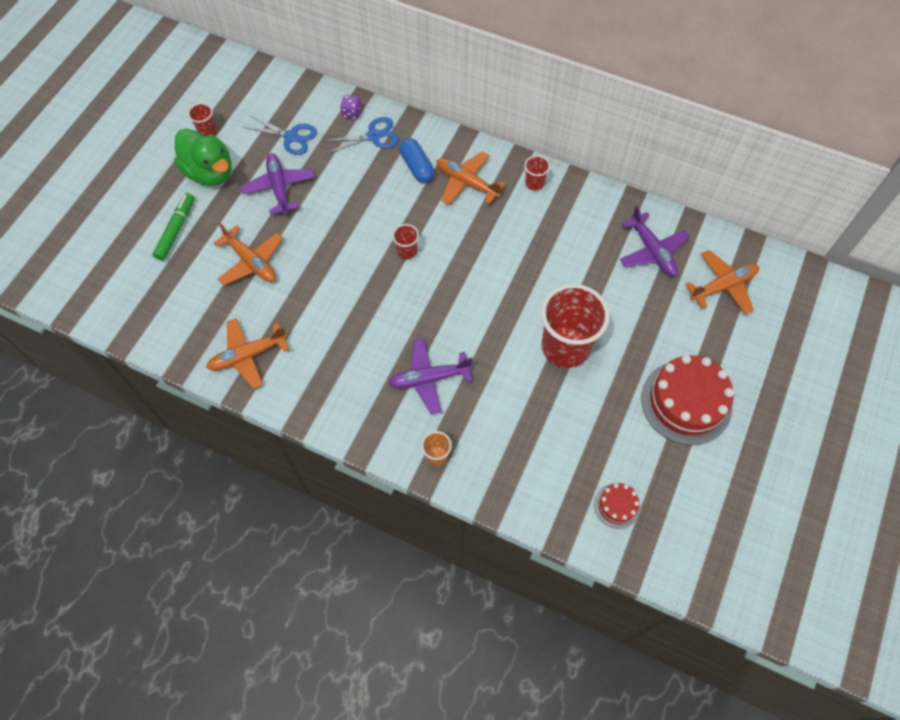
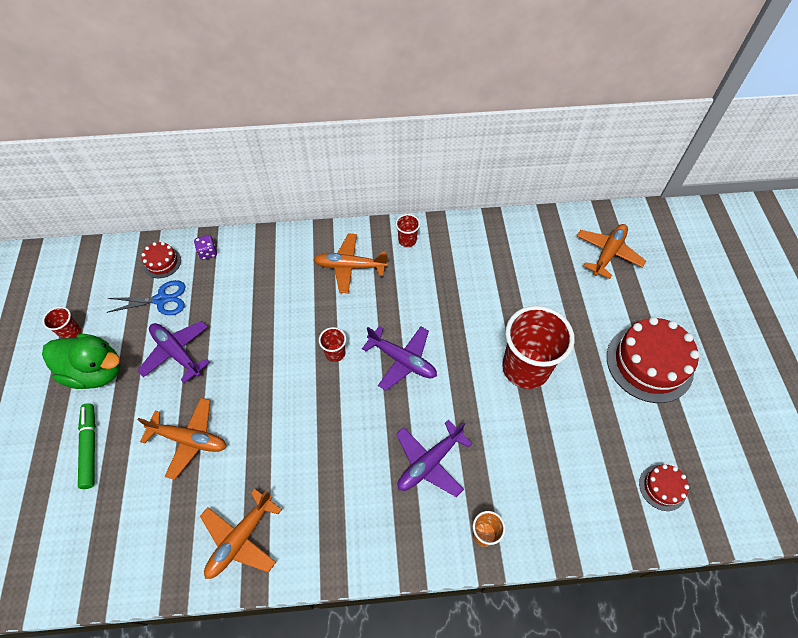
camera: 30 degrees left, 5 degrees down
blue scissors [325,117,399,154] -> none
blue capsule [399,138,434,183] -> none
purple plane [620,206,690,276] -> purple plane moved to [362,326,437,391]
none -> red cake [142,242,181,278]

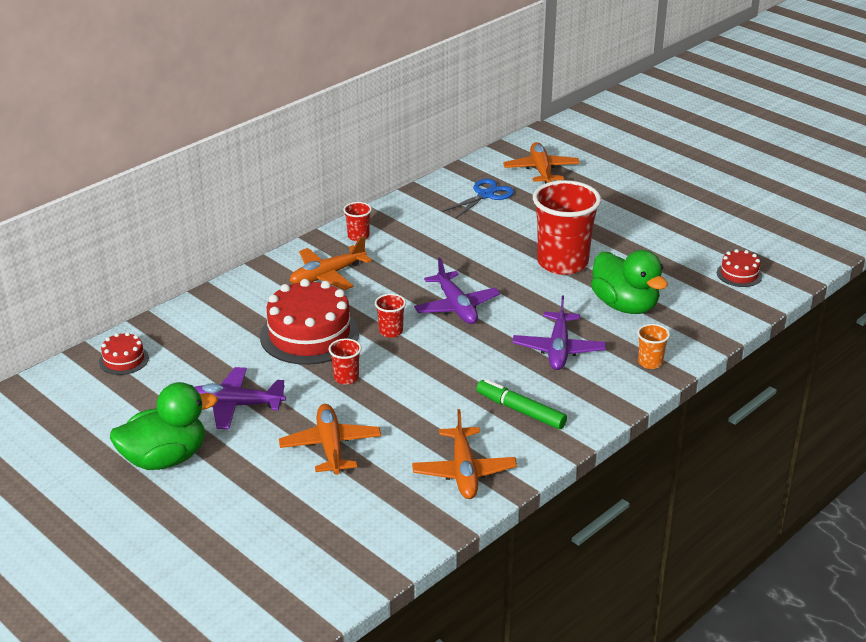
camera: 40 degrees left, 25 degrees down
red cup [42,307,81,338] -> red cup moved to [329,339,362,385]
green marker [78,403,96,489] -> green marker moved to [476,379,567,429]
blue scissors [106,280,185,315] -> blue scissors moved to [443,179,514,218]
orange plane [137,398,226,480] -> orange plane turned 75 degrees counterclockwise [279,404,381,475]
purple dice [194,235,217,260] -> none
purple plane [362,326,437,391] -> purple plane turned 75 degrees clockwise [414,257,500,324]
red cake [607,317,700,403] -> red cake moved to [260,279,359,365]
none -> green duck [591,250,668,314]

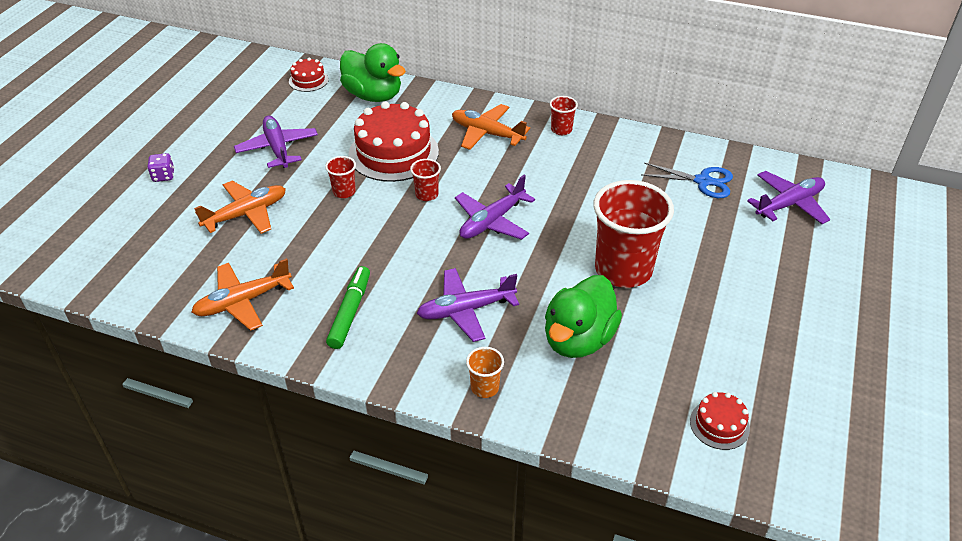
camera: 65 degrees right, 10 degrees up
green duck [110,382,218,470] -> green duck moved to [340,43,406,102]
orange plane [503,142,580,184] -> purple plane [747,171,831,224]
none -> purple dice [147,153,175,182]

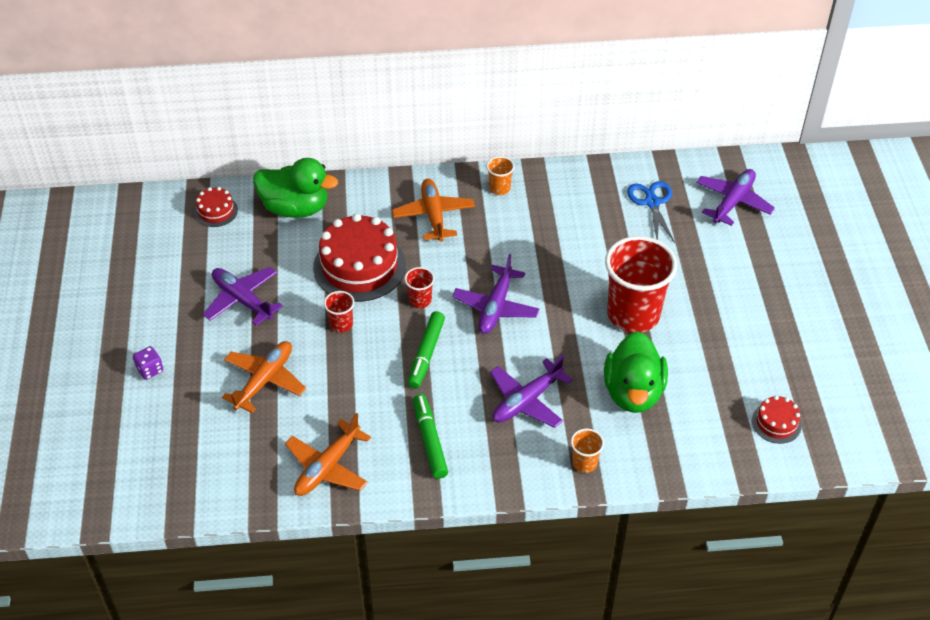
camera: 25 degrees left, 5 degrees up
orange plane [452,104,530,150] -> orange plane turned 75 degrees clockwise [392,179,475,242]
red cup [550,96,578,135] -> orange cup [486,156,515,195]
blue scissors [641,163,733,198] -> blue scissors turned 90 degrees counterclockwise [627,181,675,243]
none -> green marker [408,311,445,389]

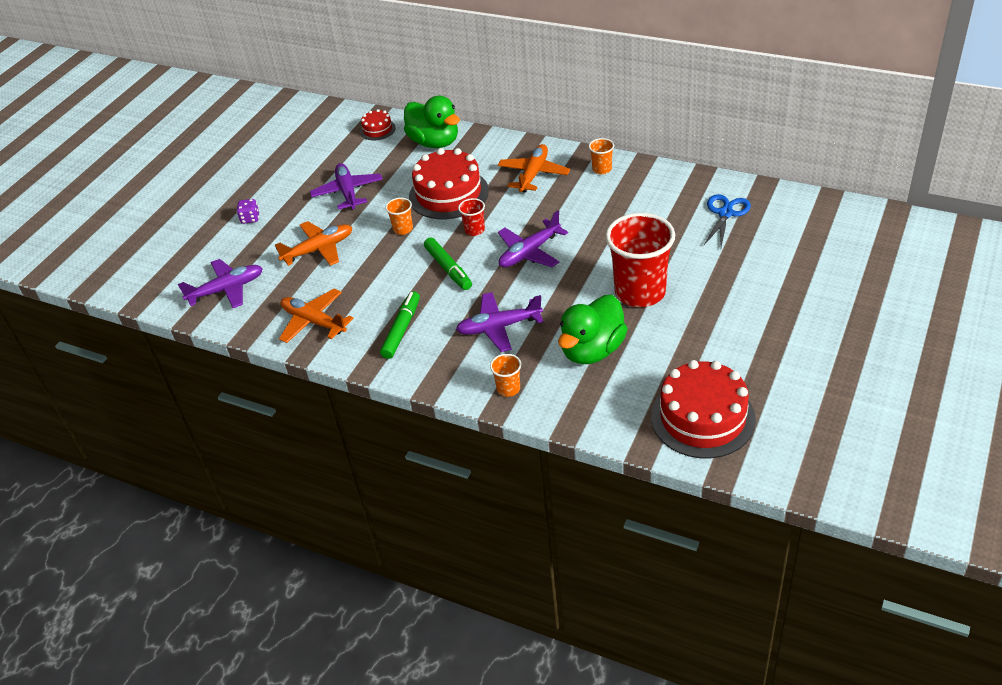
camera: 35 degrees right, 5 degrees down
orange plane [285,413,371,496] -> orange plane turned 60 degrees clockwise [279,289,354,343]
red cup [324,291,355,333] -> orange cup [385,198,413,235]
green marker [408,311,445,389] -> green marker turned 75 degrees counterclockwise [424,237,472,290]
purple plane [696,169,775,226] -> purple plane moved to [178,259,263,308]
red cake [752,395,802,444] -> red cake [651,360,756,458], size x2.06

